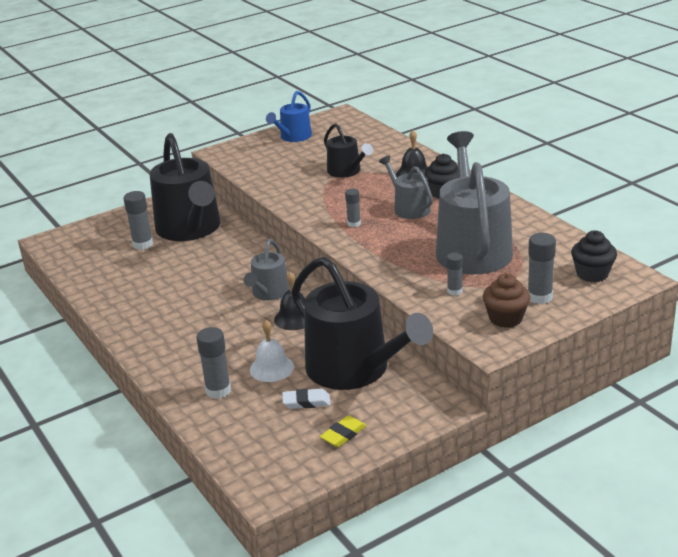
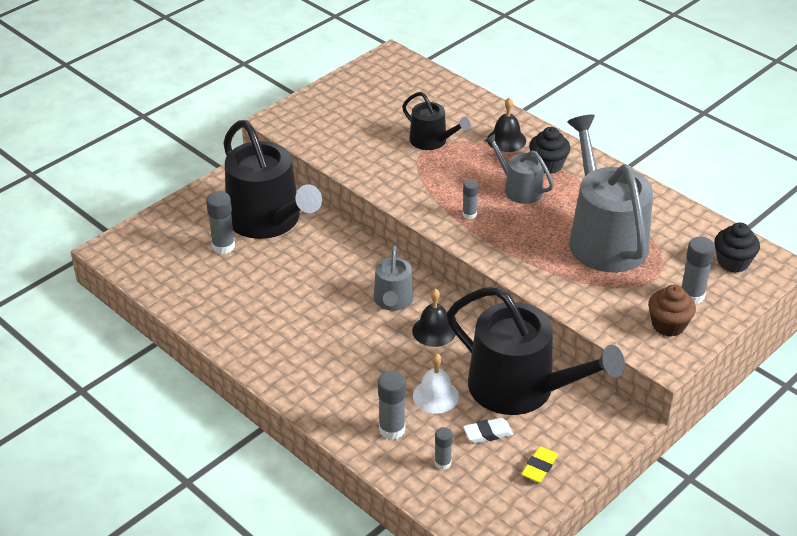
camera: 15 degrees left, 10 degrees up
blue watering can [266,91,312,142] -> none
grey glue stick [447,252,463,296] -> grey glue stick moved to [435,427,453,470]

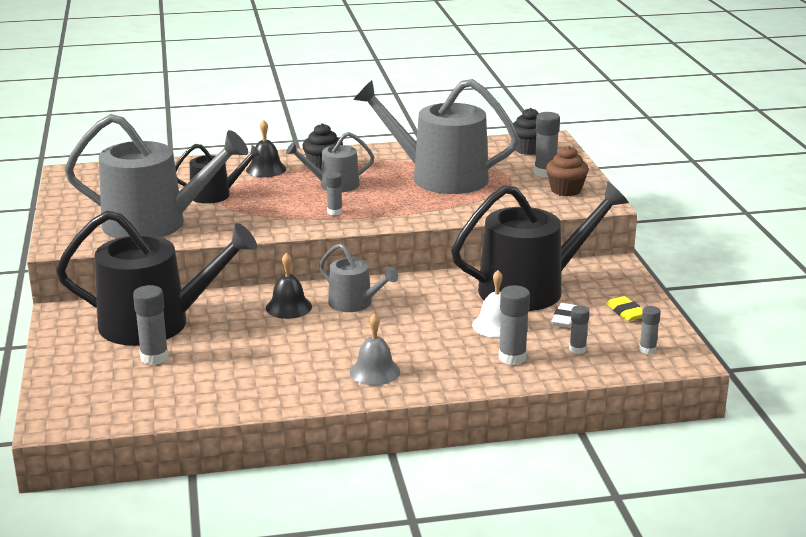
camera: 55 degrees left, 15 degrees down
black bell [412,289,456,347] -> black bell moved to [266,253,312,319]
none -> grey watering can [65,114,248,238]
none -> grey bell [350,313,400,385]
none -> grey glue stick [639,306,661,354]

